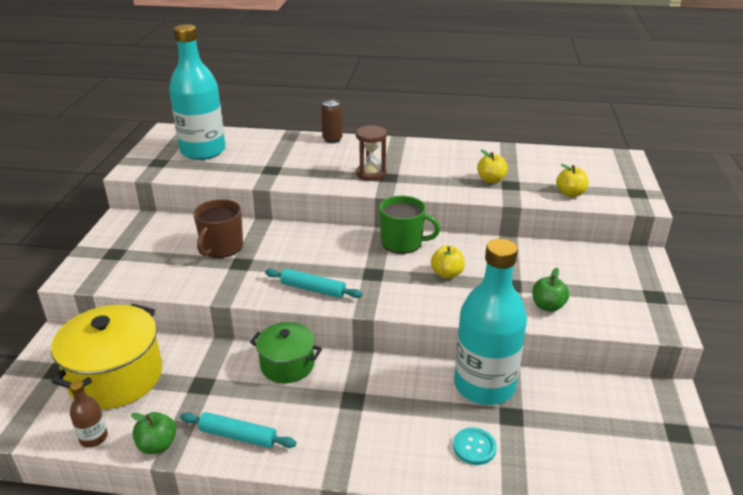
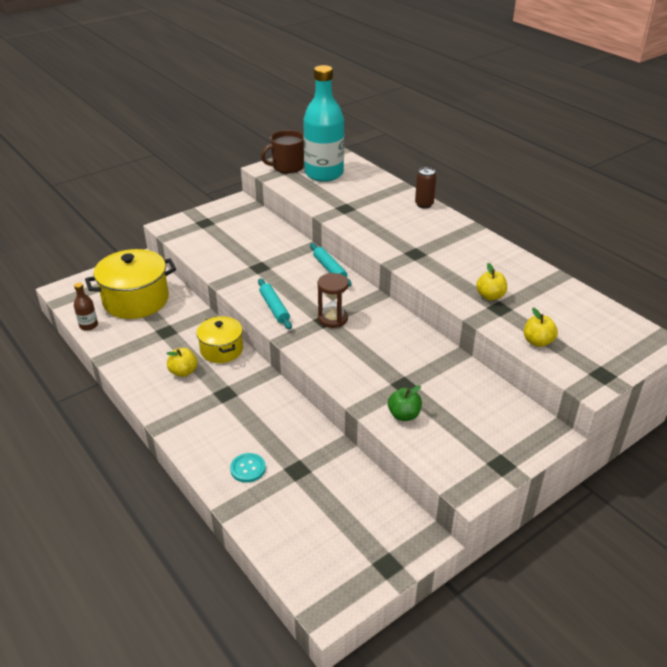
camera: 45 degrees right, 5 degrees up
green apple [131,412,176,454] -> none
turquoise rolling pin [180,412,297,448] -> turquoise rolling pin moved to [310,243,352,286]
brown mug [193,199,243,258] -> brown mug moved to [261,130,304,173]
green pot [250,322,322,383] -> yellow pot [196,316,243,363]
brown hourglass [356,125,387,181] -> brown hourglass moved to [317,273,349,328]
green mug [379,196,440,254] -> none
yellow apple [431,246,465,279] -> yellow apple moved to [166,348,197,377]
turquoise bottle [454,239,527,405] -> none

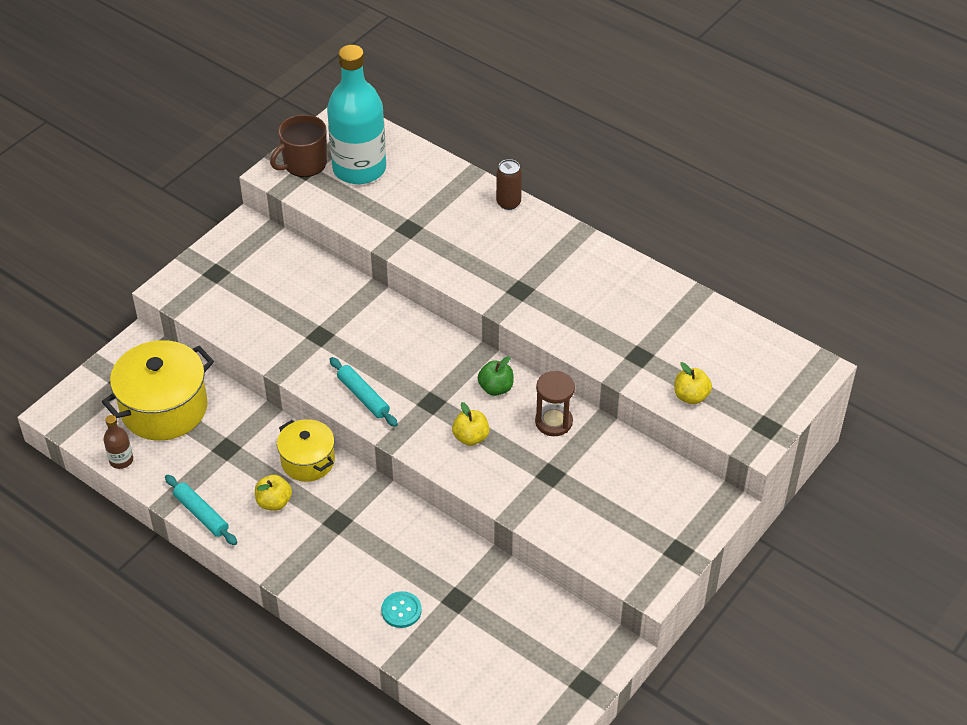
camera: 15 degrees left, 10 degrees up
turquoise rolling pin [310,243,352,286] -> turquoise rolling pin moved to [165,475,237,545]
brown hourglass [317,273,349,328] -> brown hourglass moved to [535,371,575,436]
green apple [388,385,422,421] -> green apple moved to [478,356,514,396]
yellow apple [476,263,507,300] -> yellow apple moved to [452,402,489,446]

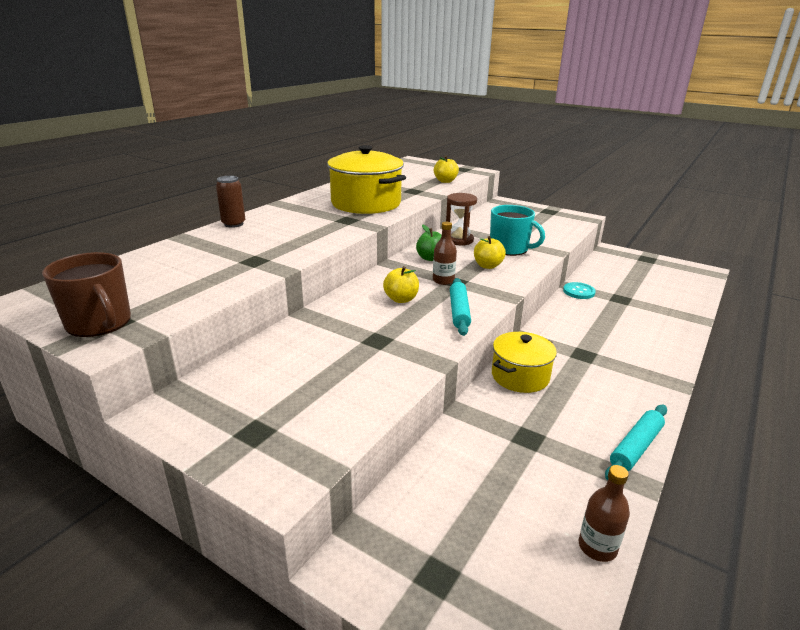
camera: 95 degrees left, 20 degrees down
yellow pot [102,340,214,441] -> yellow pot moved to [327,145,406,214]
yellow apple [255,475,292,511] -> yellow apple moved to [383,266,419,303]
turquoise bottle [327,45,386,184] -> none
turquoise rolling pin [329,357,398,427] -> turquoise rolling pin turned 45 degrees counterclockwise [450,278,471,336]
turquoise button [381,591,422,628] -> turquoise button moved to [563,282,596,299]
none -> brown bottle [433,222,457,285]
none -> turquoise mug [490,205,545,256]

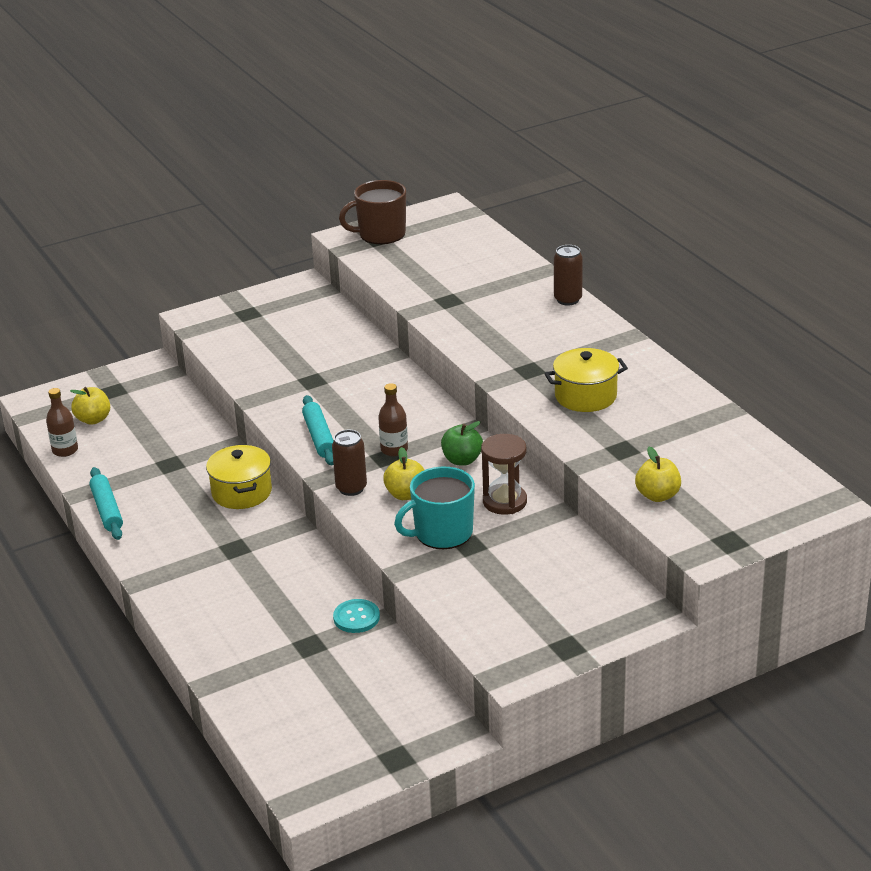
camera: 120 degrees right, 5 degrees up
yellow pot [327,145,406,214] -> yellow pot [544,348,628,412], size x0.60
yellow apple [383,266,419,303] -> yellow apple moved to [70,387,110,425]
turquoise rolling pin [450,278,471,336] -> turquoise rolling pin turned 45 degrees clockwise [302,395,334,466]
none -> brown can [332,430,367,496]

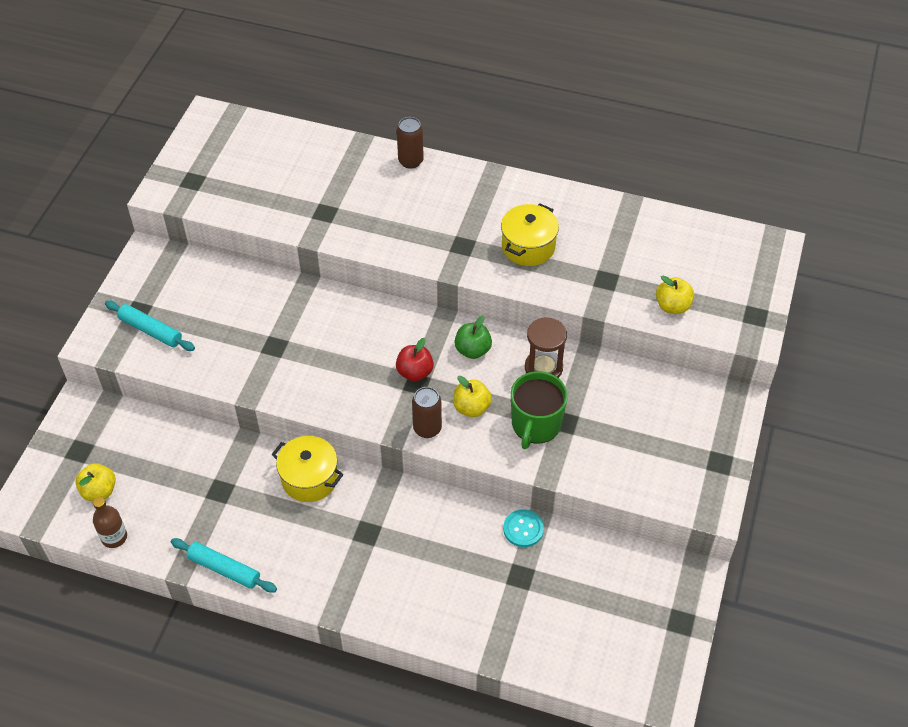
camera: 45 degrees left, 20 degrees up
turquoise rolling pin [302,395,334,466] -> turquoise rolling pin moved to [105,301,195,351]
brown mug [339,180,406,244] -> none
brown bottle [378,383,408,456] -> red apple [396,338,434,381]
turquoise mug [394,467,475,549] -> green mug [511,371,568,449]

